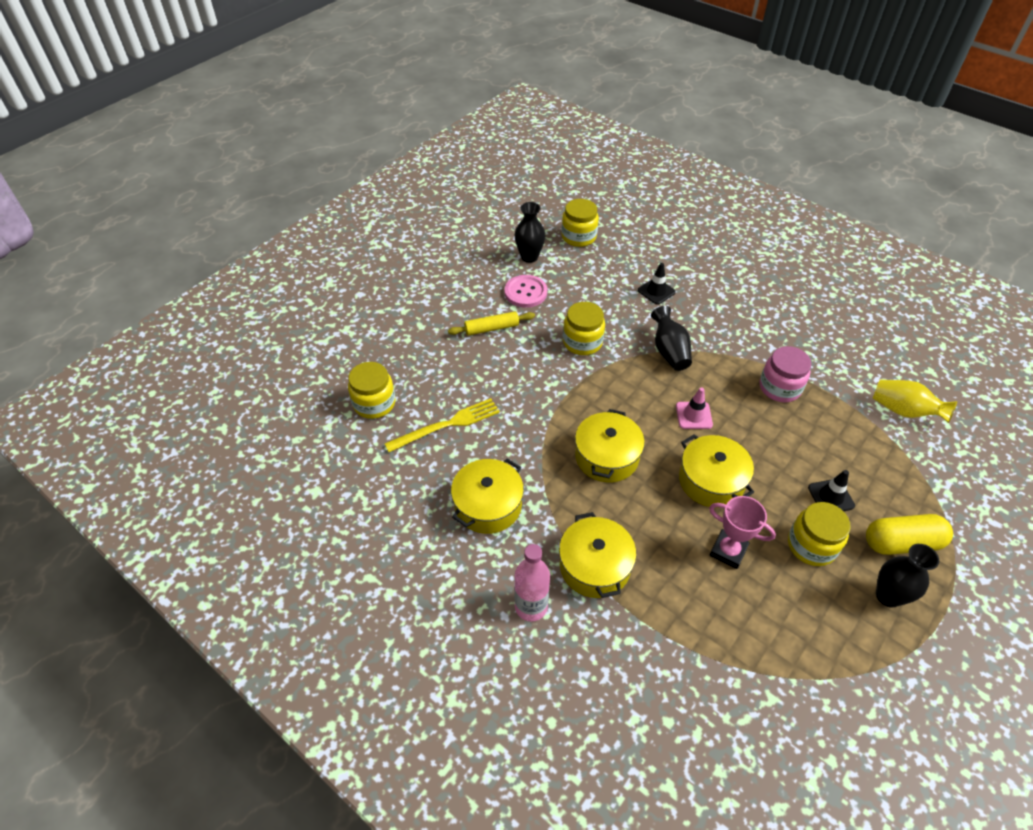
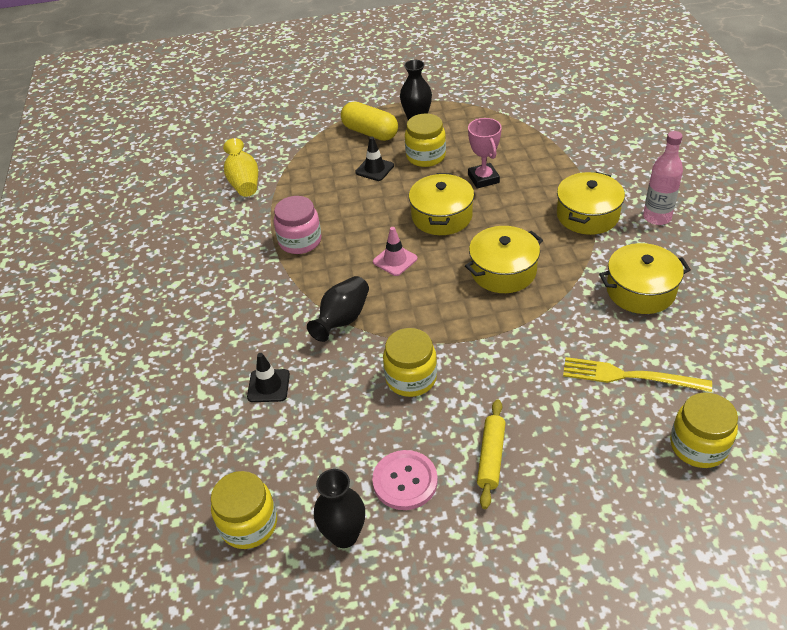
camera: 135 degrees left, 5 degrees down
yellow rolling pin [448,311,535,336] -> yellow rolling pin turned 75 degrees clockwise [477,399,506,509]

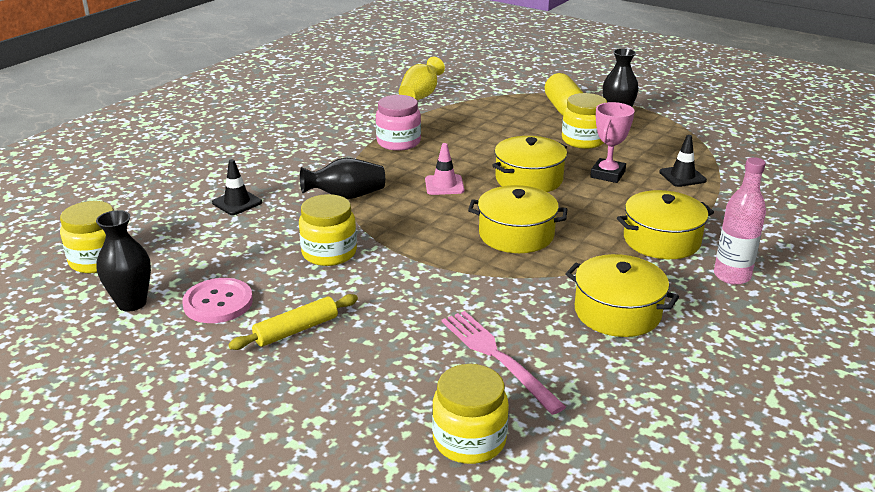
camera: 40 degrees right, 15 degrees down
black traffic cone [355,136,394,181] -> black traffic cone moved to [659,135,707,187]
yellow fork [563,357,712,392] -> pink fork [442,311,566,415]

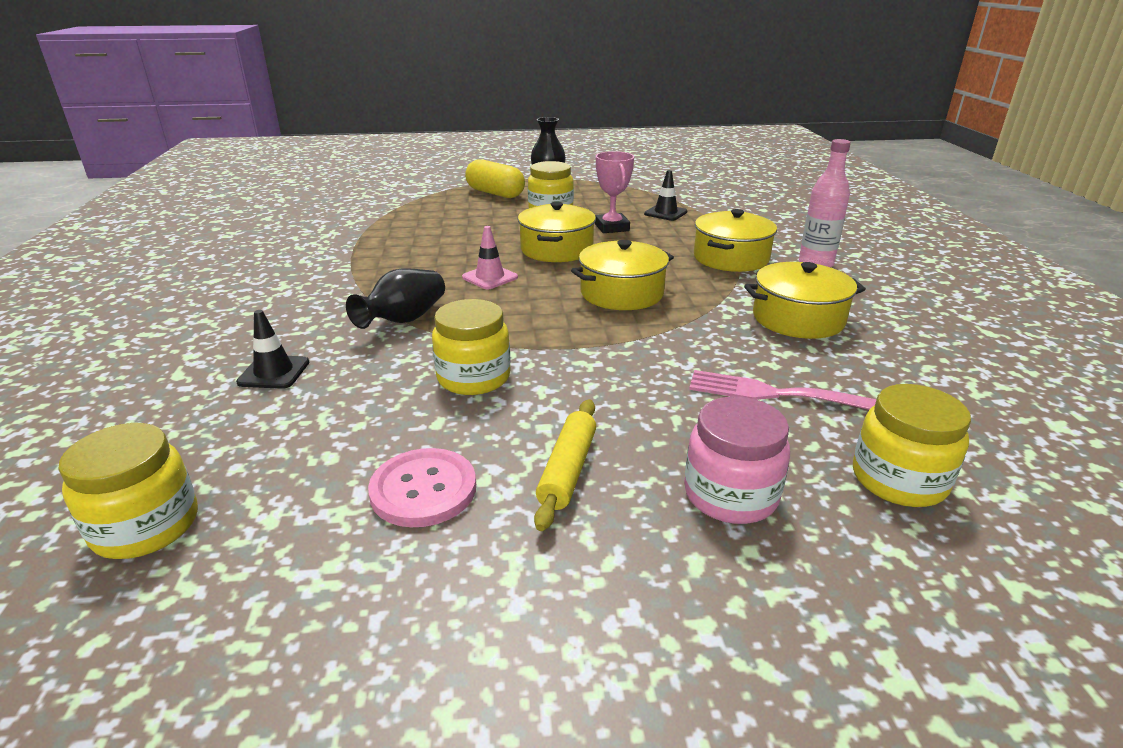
camera: 40 degrees left, 0 degrees up
black vase [96,210,151,312] -> none
pink jar [376,95,421,151] -> pink jar moved to [684,396,790,524]
yellow vase [399,57,445,100] -> none

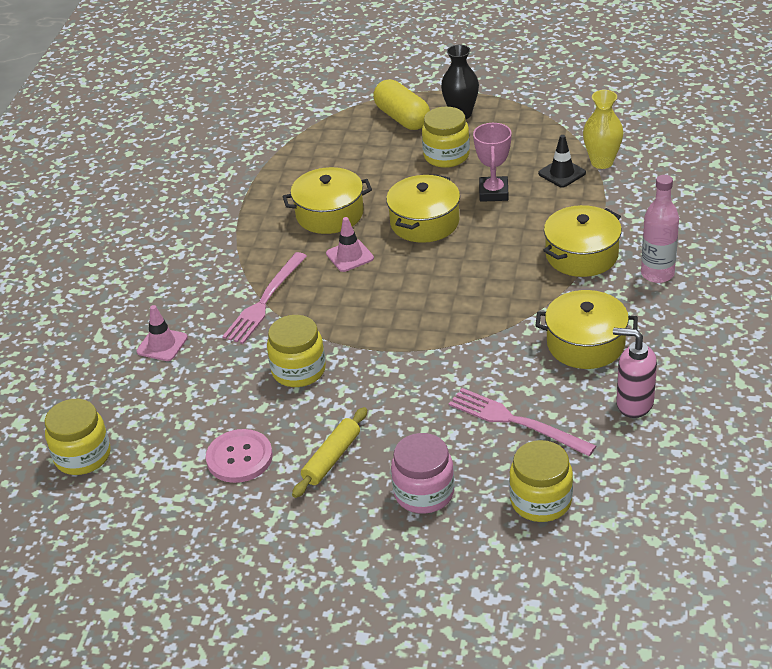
camera: 20 degrees right, 10 degrees up
black traffic cone [236,310,309,389] -> pink traffic cone [136,305,188,361]
black vase [346,268,445,329] -> pink fork [222,252,307,344]
yellow pot [571,240,674,310] -> yellow pot moved to [283,167,372,234]
none -> yellow vase [583,90,623,169]
none -> pink soap dispenser [613,328,657,418]

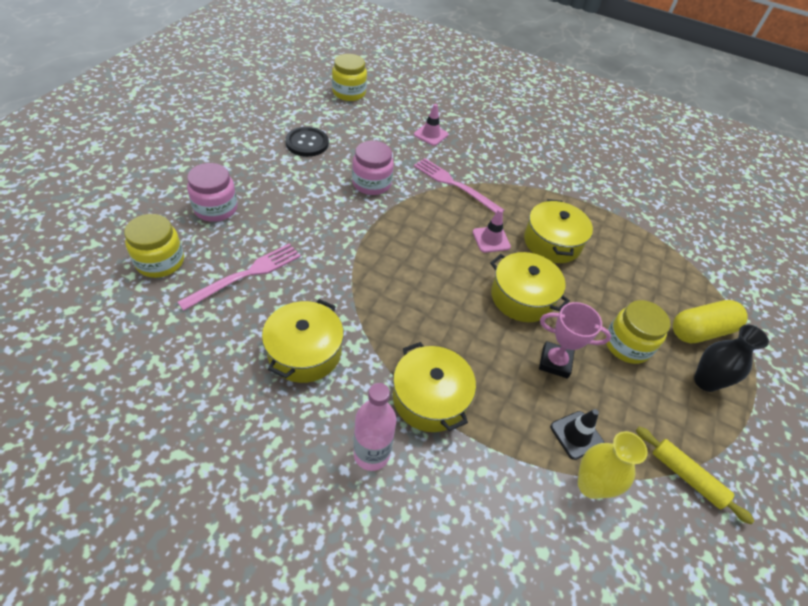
camera: 95 degrees right, 10 degrees up
pink button [206,429,273,483] -> black button [285,127,329,157]
yellow jar [267,315,326,387] -> pink jar [352,141,394,195]
yellow rolling pin [292,407,367,498] -> yellow rolling pin moved to [636,427,754,524]
pink soap dispenser [613,328,657,418] -> none

